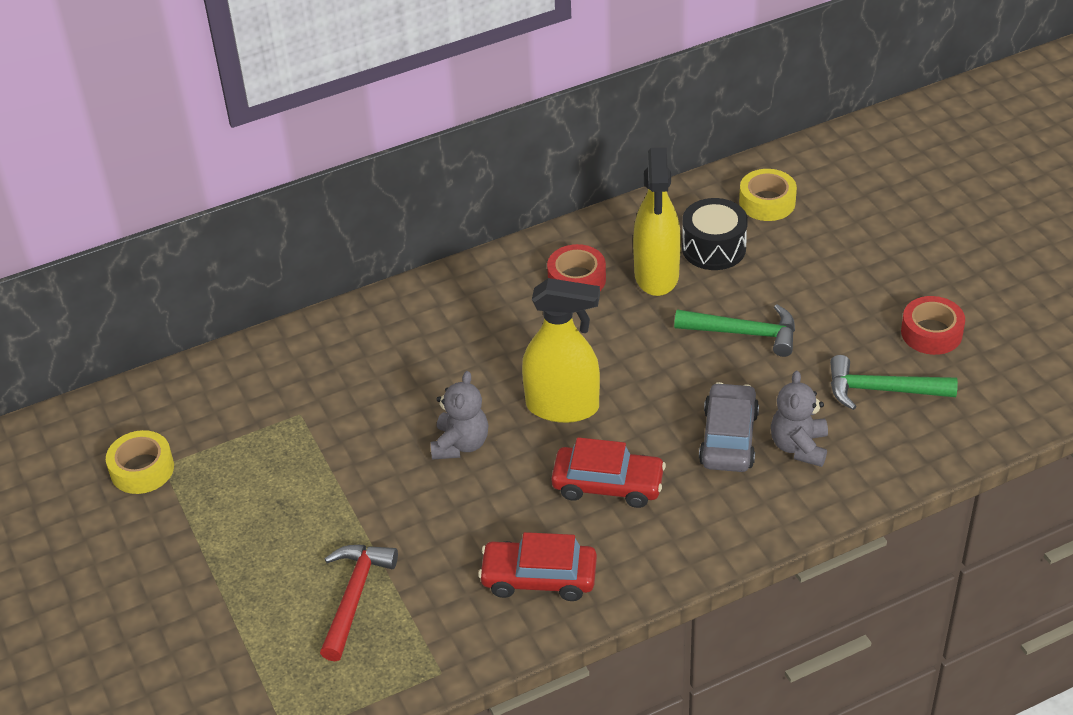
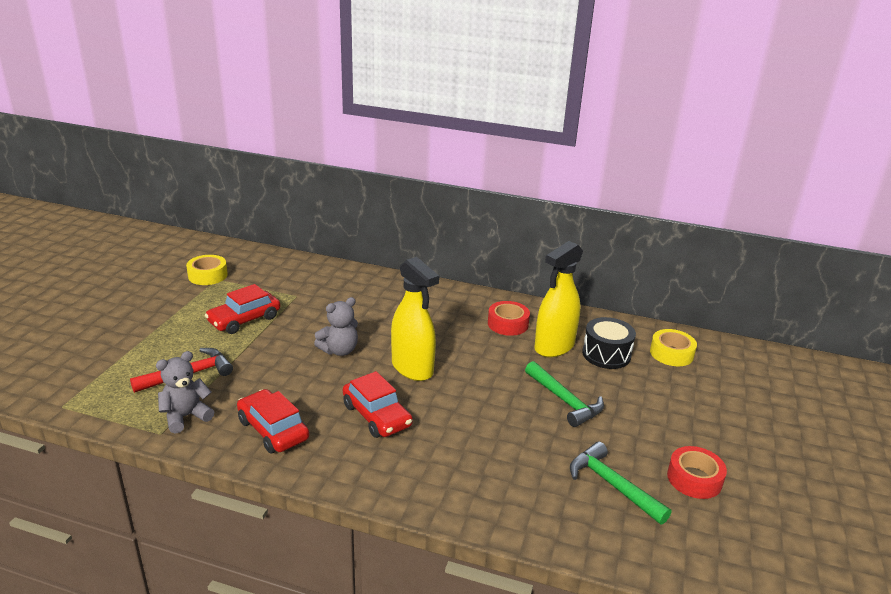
camera: 40 degrees right, 15 degrees down
grey car [699,382,759,472] -> none
grey teddy bear [771,371,828,467] -> grey teddy bear moved to [156,351,214,434]
none -> red car [205,284,280,334]

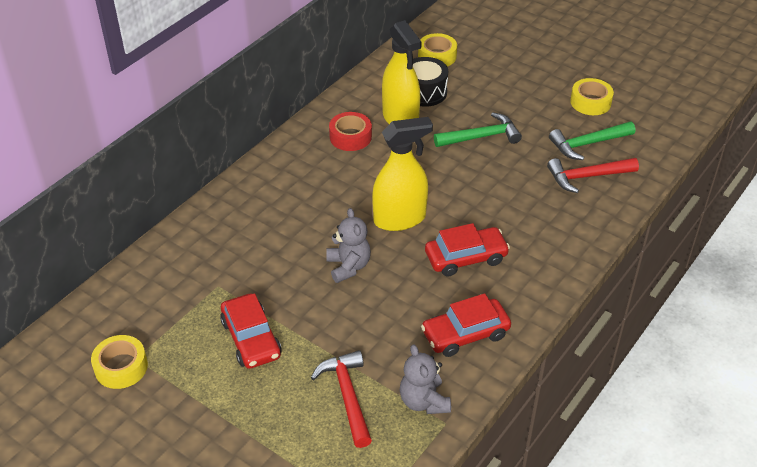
camera: 70 degrees left, 15 degrees up
red tape [667,446,727,499] -> yellow tape [570,78,614,115]
none -> red hammer [547,158,639,193]

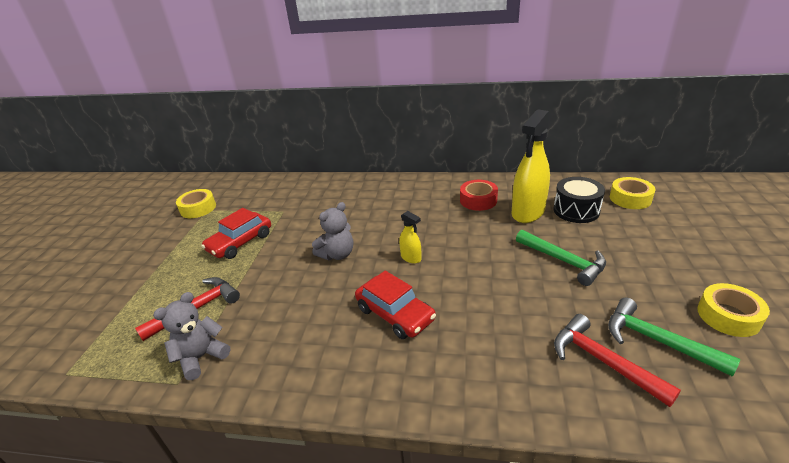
camera: 65 degrees right, 10 degrees down
yellow spray bottle [372,117,433,231] -> yellow spray bottle [399,211,421,264], size x0.47
red car [421,293,511,357] -> none

